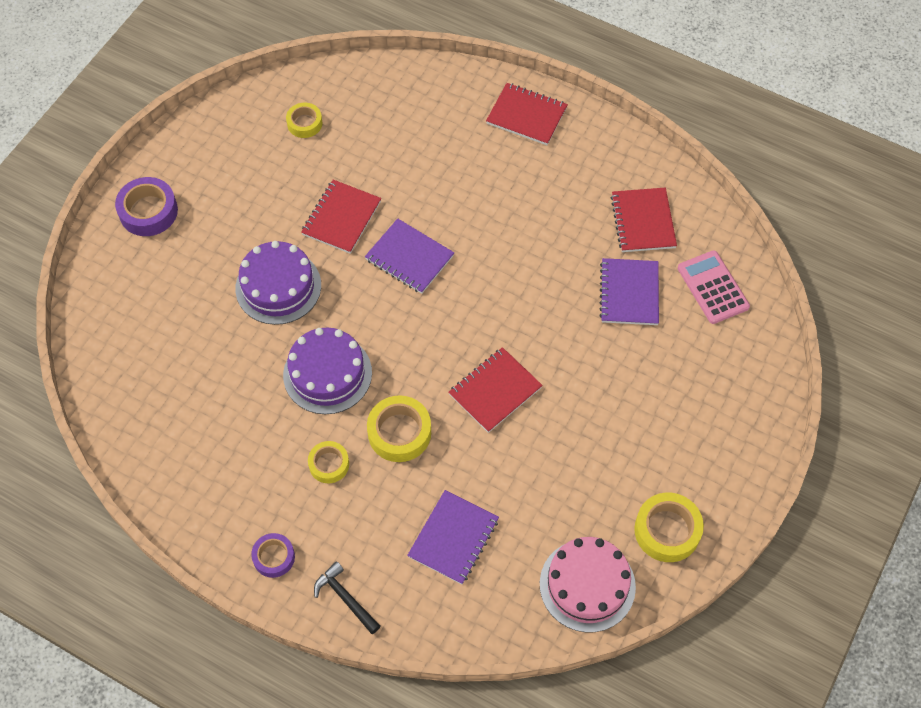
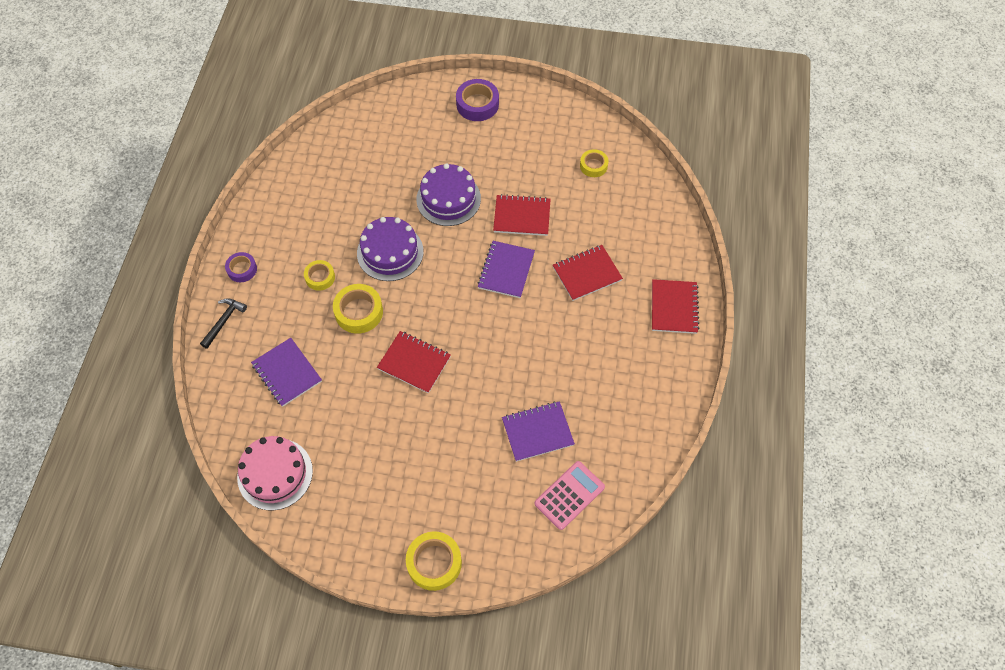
camera: 70 degrees right, 0 degrees up
purple notebook [407,490,499,584] -> purple notebook turned 45 degrees clockwise [251,338,322,407]
red notebook [611,187,677,252] -> red notebook moved to [553,245,623,301]
yellow tape [634,493,704,562] -> yellow tape moved to [406,531,462,591]

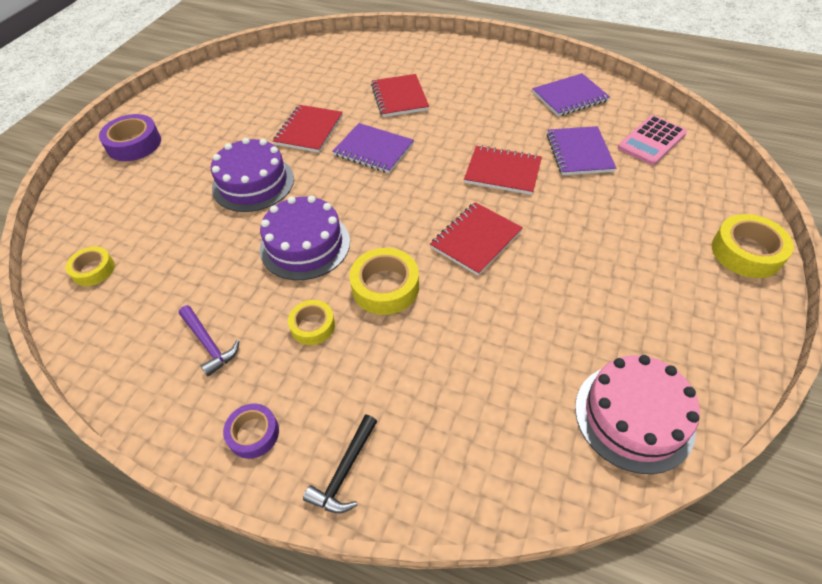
camera: 75 degrees left, 10 degrees down
black hammer [200,298,247,349] -> black hammer turned 105 degrees counterclockwise [303,415,377,513]
purple notebook [251,338,322,407] -> purple notebook moved to [532,73,610,116]
pink calculator [534,461,605,530] -> pink calculator turned 105 degrees counterclockwise [618,115,687,165]
yellow tape [580,149,608,177] -> yellow tape moved to [66,247,115,286]
red notebook [652,279,699,334] -> red notebook moved to [464,145,542,195]
none -> purple hammer [179,305,239,377]

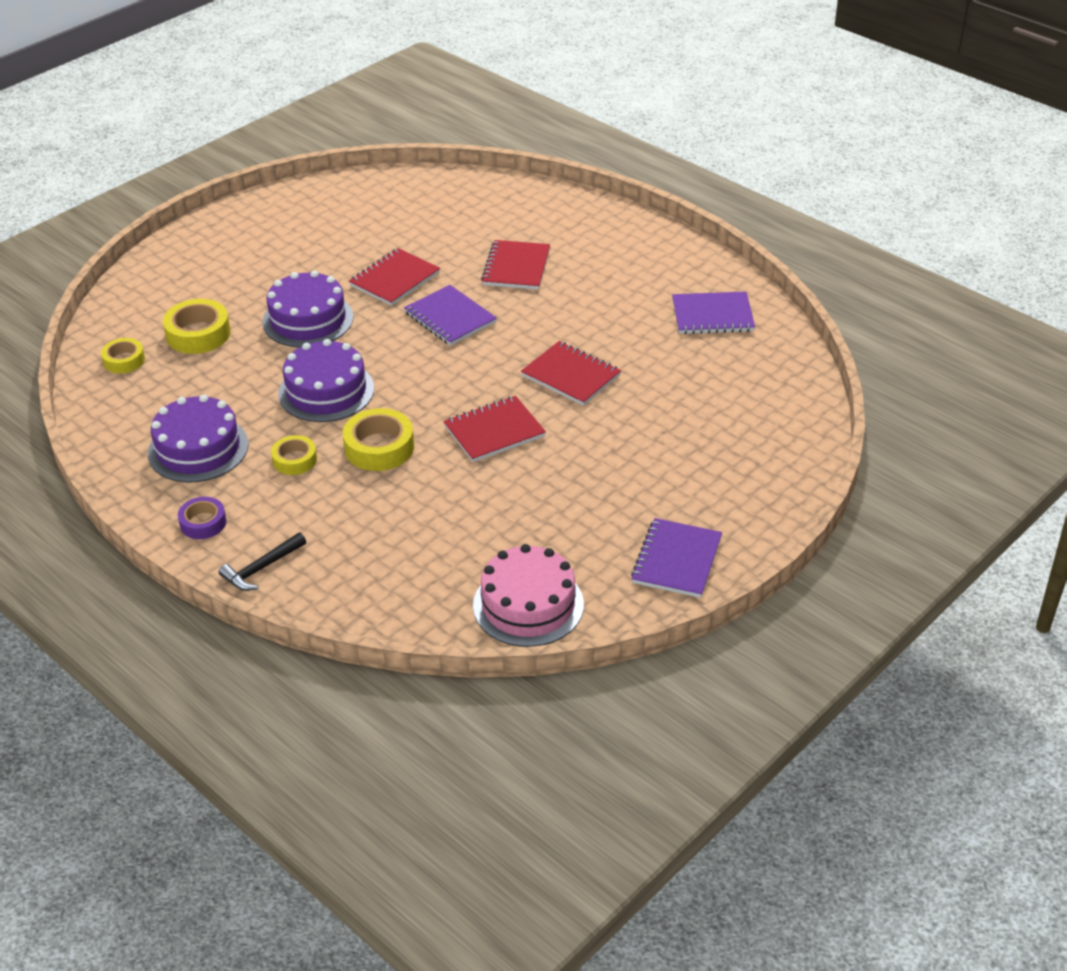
camera: 20 degrees right, 10 degrees down
purple tape [99,114,161,161] -> none
purple hammer [179,305,239,377] -> purple cake [148,394,249,483]
purple notebook [547,126,616,175] -> purple notebook moved to [631,518,722,598]
pink calculator [618,115,687,165] -> none
yellow tape [712,214,794,278] -> yellow tape moved to [163,299,231,354]

